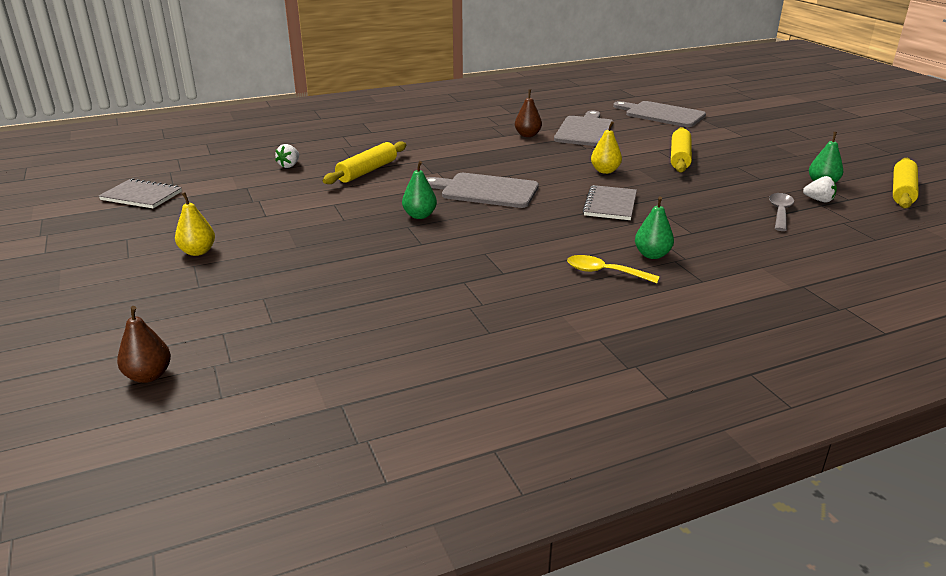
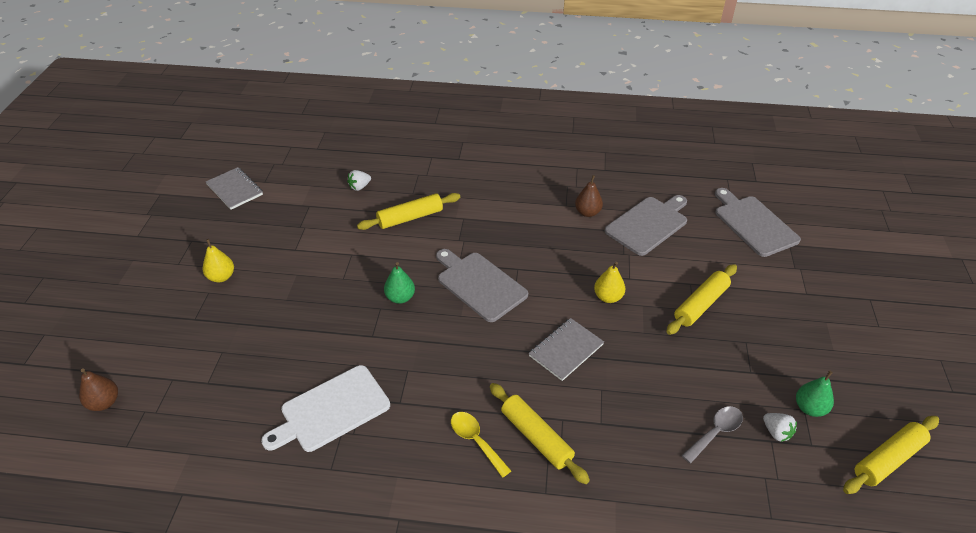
camera: 30 degrees right, 15 degrees up
green pear [635,196,674,259] -> yellow rolling pin [490,383,590,484]
none -> white cutting board [261,365,390,452]

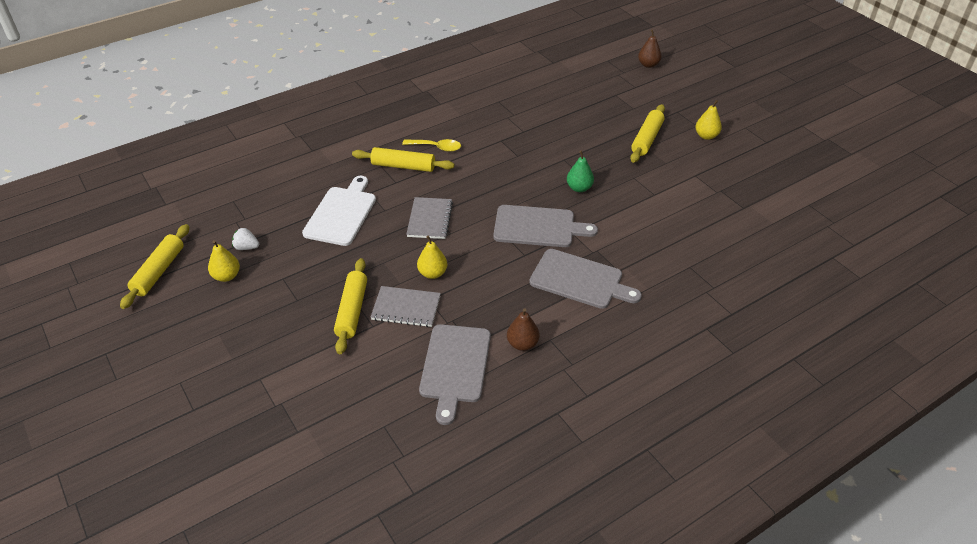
camera: 140 degrees right, 0 degrees up
grey notebook [206,167,263,210] -> grey notebook moved to [371,286,441,327]
white cutting board [261,365,390,452] -> white cutting board moved to [302,176,376,246]
white strawberry [347,170,371,191] -> none
yellow rolling pin [357,193,460,230] -> yellow rolling pin moved to [630,104,665,163]
grey spoon [682,406,743,464] -> none
grey cutting board [715,188,801,257] -> grey cutting board moved to [529,249,642,309]
green pear [796,371,834,417] -> yellow pear [208,240,240,282]

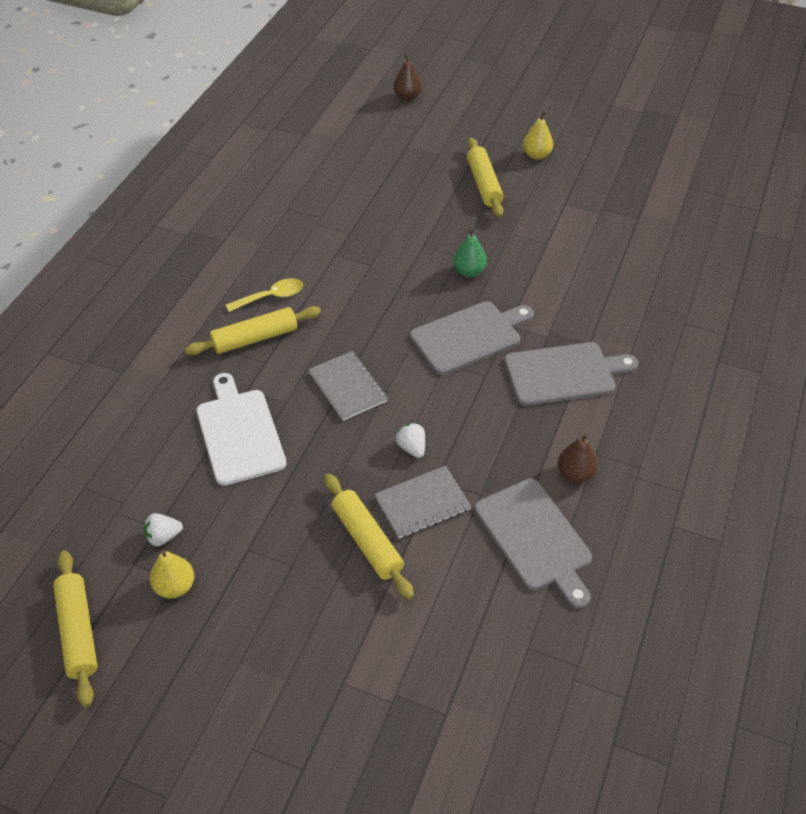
camera: 35 degrees left, 5 degrees up
yellow pear [417,235,447,279] -> white strawberry [396,423,425,458]

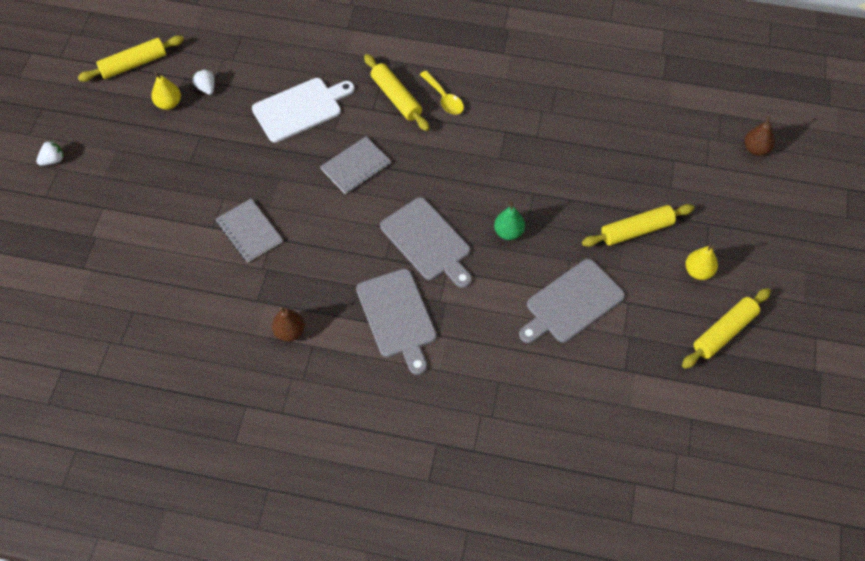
camera: 80 degrees right, 10 degrees up
yellow rolling pin [324,474,414,599] -> yellow rolling pin moved to [682,288,771,369]
white strawberry [396,423,425,458] -> white strawberry moved to [36,141,64,166]
grey cutting board [474,478,592,609] -> grey cutting board moved to [519,259,625,343]

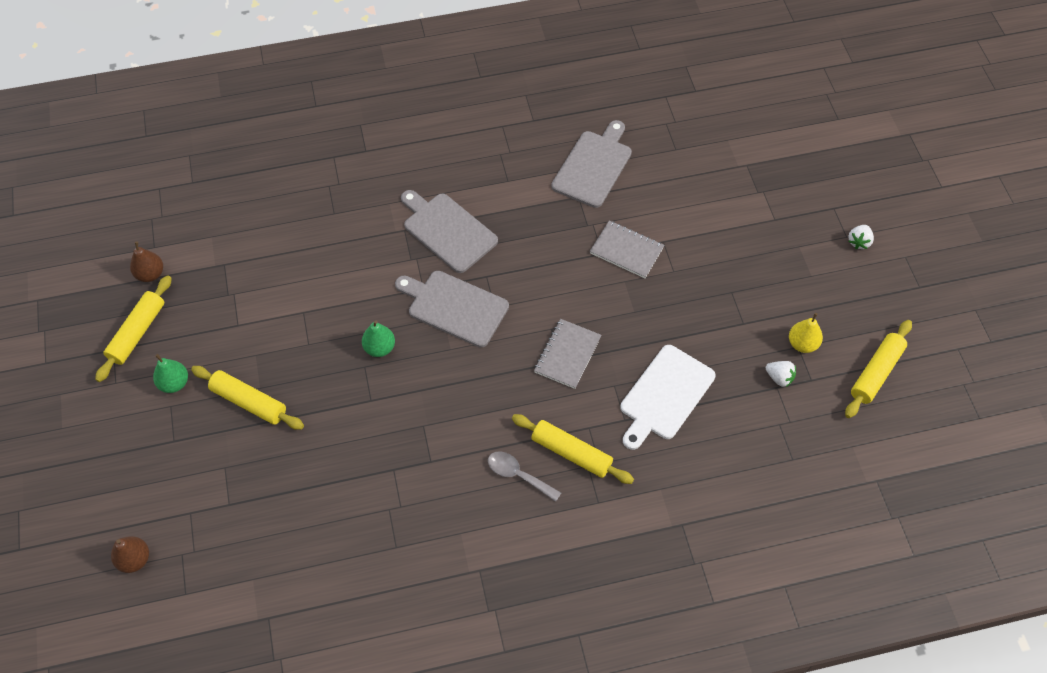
camera: 155 degrees right, 0 degrees up
brown pear [272,307,305,342] -> brown pear moved to [130,241,163,282]
yellow spoon [420,70,464,115] -> grey spoon [488,451,561,502]
grey cutting board [519,259,625,343] -> grey cutting board moved to [551,120,632,208]
yellow rolling pin [582,204,694,247] -> yellow rolling pin turned 75 degrees clockwise [191,366,304,430]
yellow pear [686,245,718,280] -> green pear [153,354,188,393]

